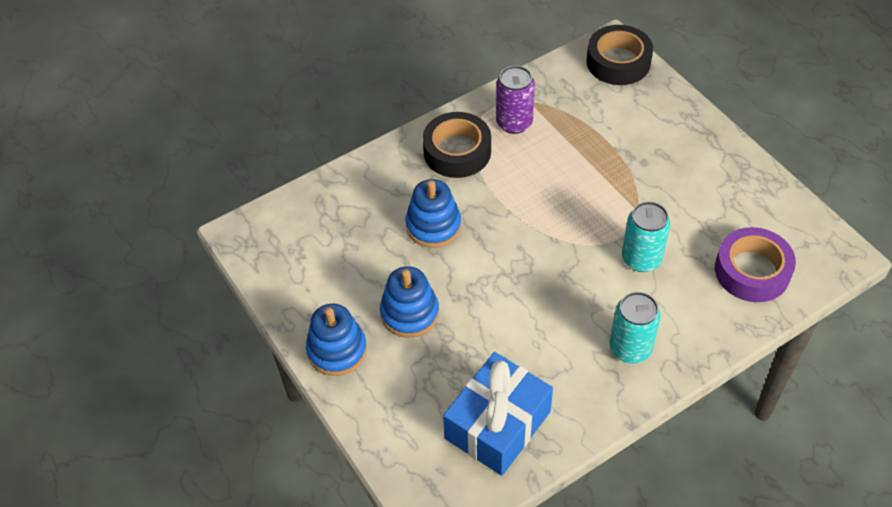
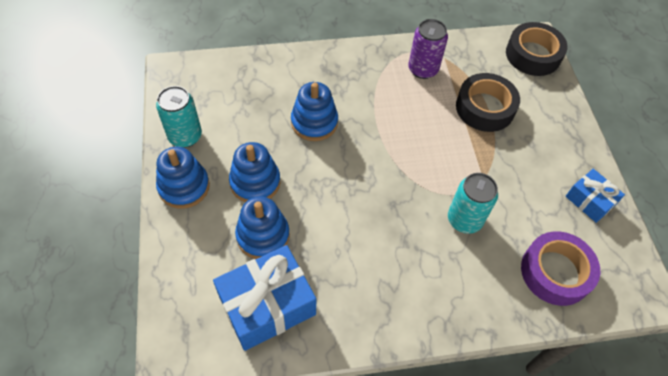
camera: 20 degrees right, 5 degrees up
black tape [423,112,491,178] -> black tape moved to [456,73,520,132]
turquoise can [610,292,661,363] -> turquoise can moved to [156,86,202,148]
none -> blue stacking toy [235,196,290,259]
none -> blue gift [565,169,625,223]

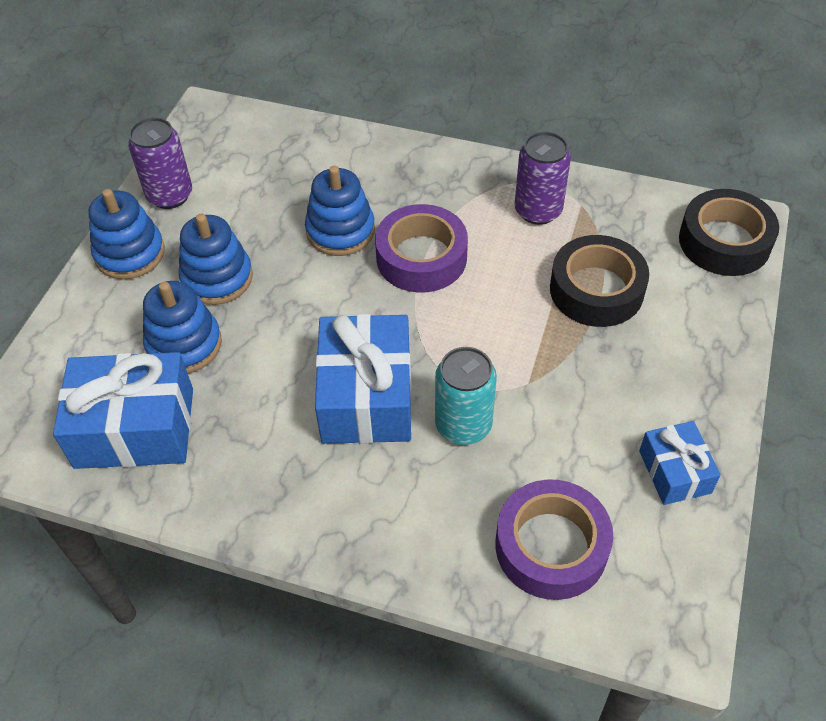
camera: 30 degrees right, 5 degrees down
turquoise can [156,86,202,148] -> purple can [128,117,192,209]
none -> blue gift [315,314,412,444]
none -> purple tape [375,204,468,293]

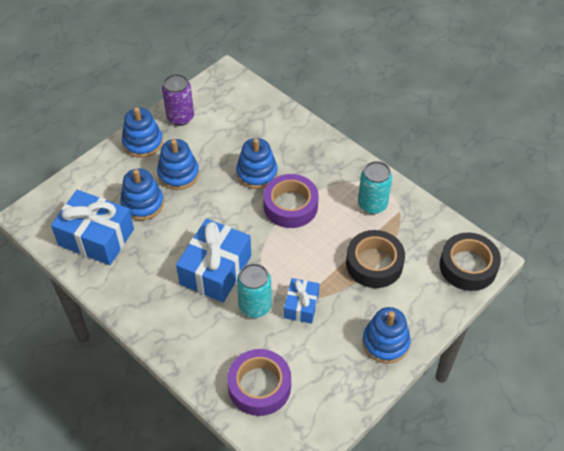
camera: 25 degrees right, 0 degrees up
purple can [515,132,571,225] -> turquoise can [358,161,392,214]
blue gift [639,421,721,505] -> blue gift moved to [284,278,320,324]
none -> blue stacking toy [362,307,411,363]

